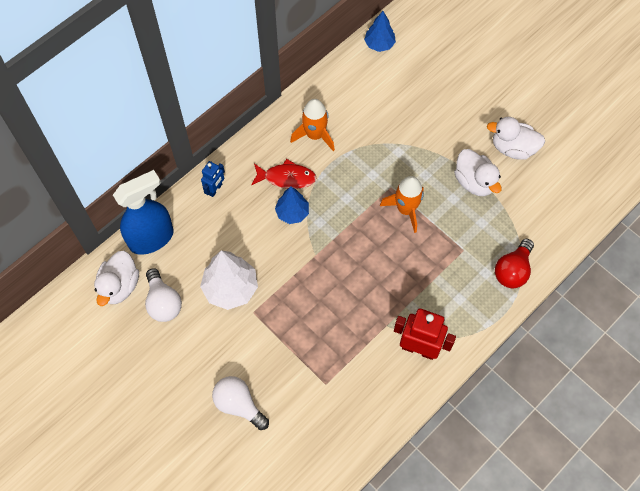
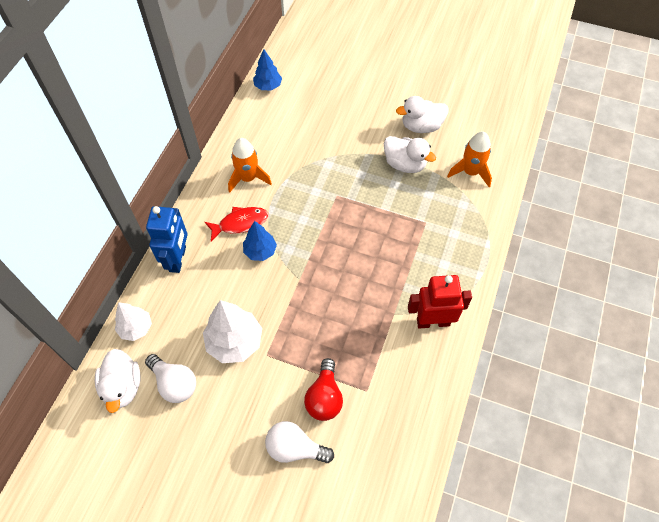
camera: 25 degrees left, 5 degrees down
blue spray bottle [113,170,173,255] -> white tree [115,302,152,341]
blue robot [201,161,225,197] -> blue robot [146,206,188,273], size x1.75
orange rocket [380,176,424,233] -> orange rocket moved to [447,132,492,187]
red light bulb [495,239,534,288] -> red light bulb moved to [304,358,343,421]

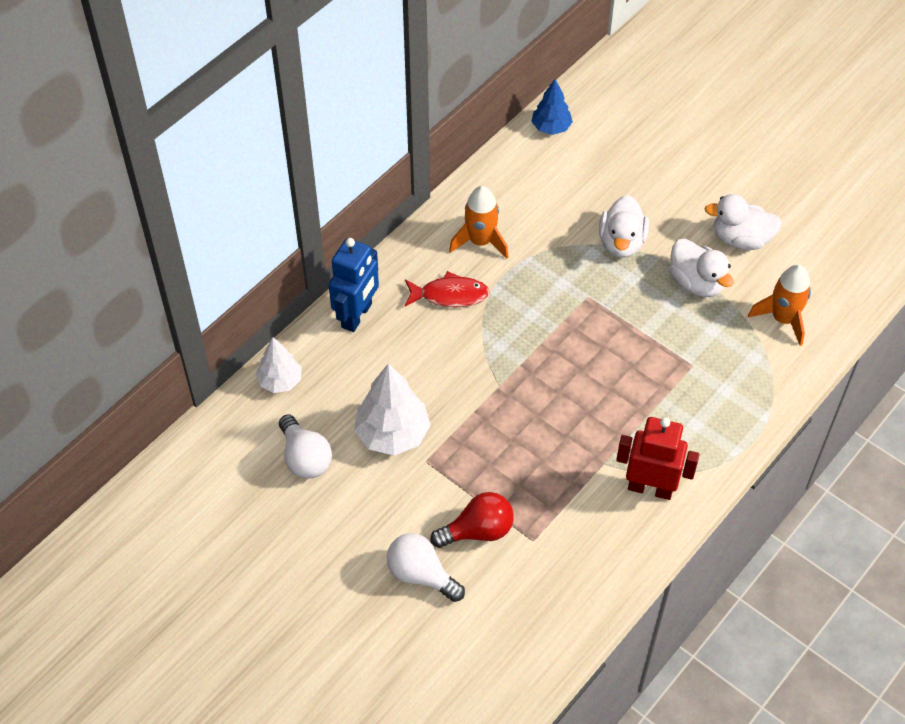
camera: 20 degrees right, 5 degrees down
white duck [95,349,141,413] -> white duck moved to [599,195,649,258]
blue tree [243,221,277,261] -> none
red light bulb [304,358,343,421] -> red light bulb turned 135 degrees counterclockwise [430,492,514,548]

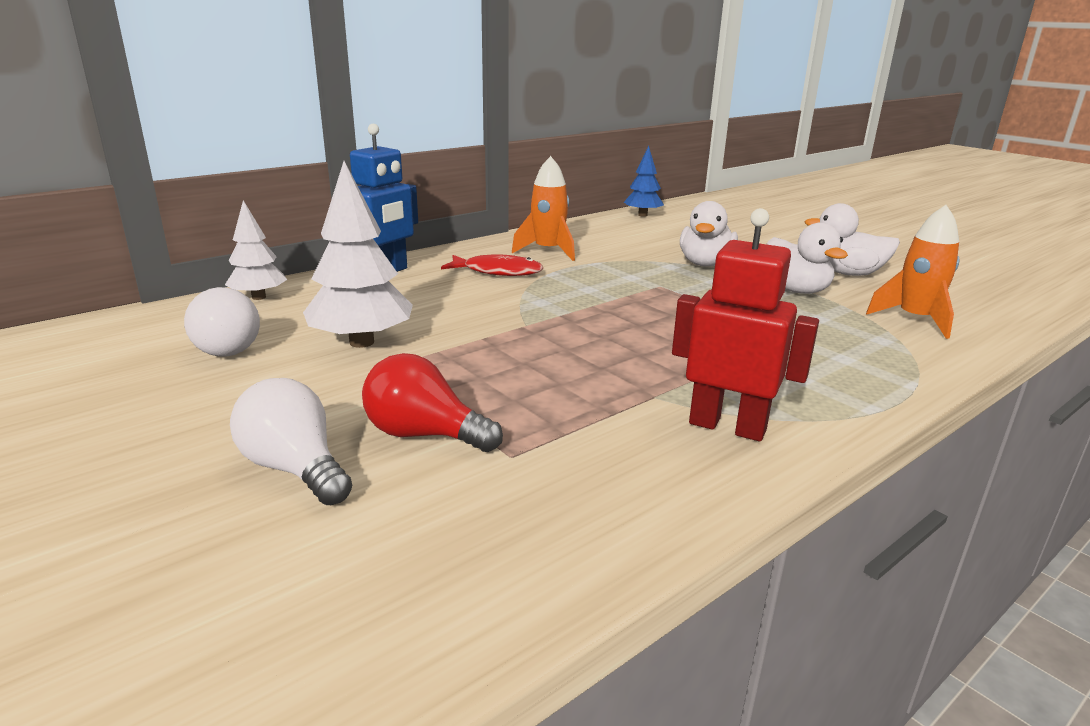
camera: 10 degrees right, 30 degrees down
red light bulb [430,492,514,548] -> red light bulb turned 150 degrees counterclockwise [362,353,503,452]

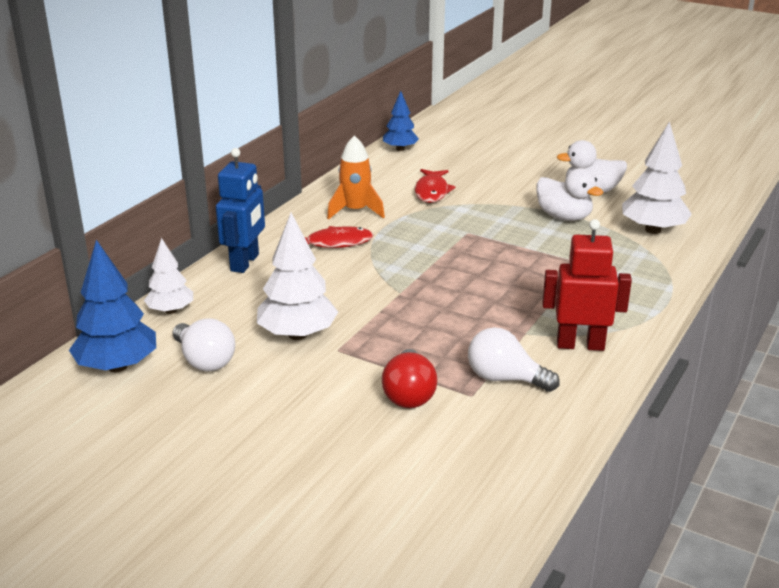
camera: 20 degrees left, 5 degrees up
white light bulb [230,378,352,505] -> white light bulb moved to [468,327,560,392]
red light bulb [362,353,503,452] -> red light bulb turned 90 degrees counterclockwise [382,349,437,408]
white duck [680,201,738,267] -> none
orange rocket [866,205,960,339] -> white tree [622,121,692,234]
none -> blue tree [69,240,156,372]
none -> red fish [415,169,456,203]

